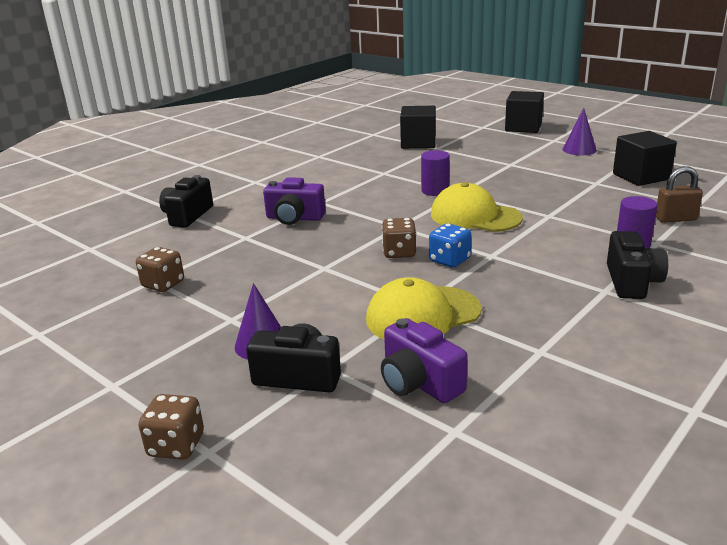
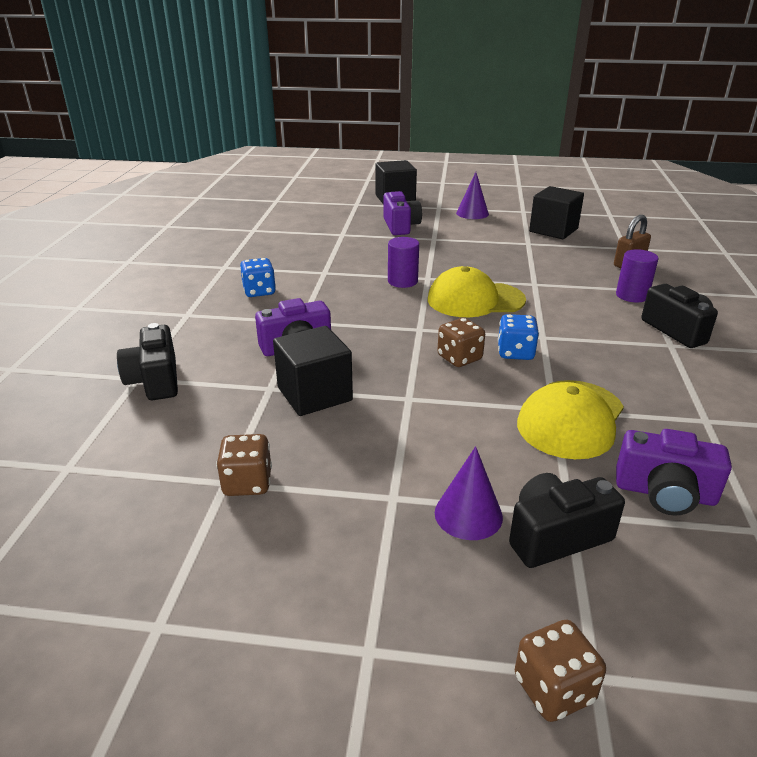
camera: 35 degrees left, 5 degrees up
black cube [400,106,436,149] -> black cube moved to [273,326,353,416]
none -> blue dice [240,258,276,297]
none -> purple camera [383,191,422,235]

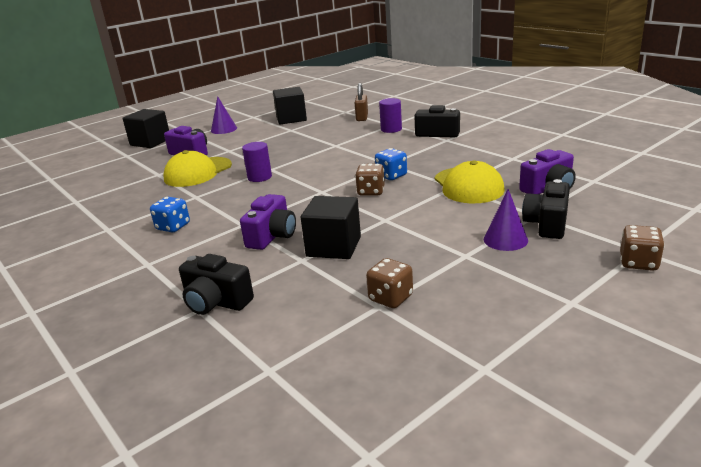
camera: 45 degrees left, 5 degrees down
yellow cap [428,266,526,317] -> yellow cap moved to [163,150,232,187]

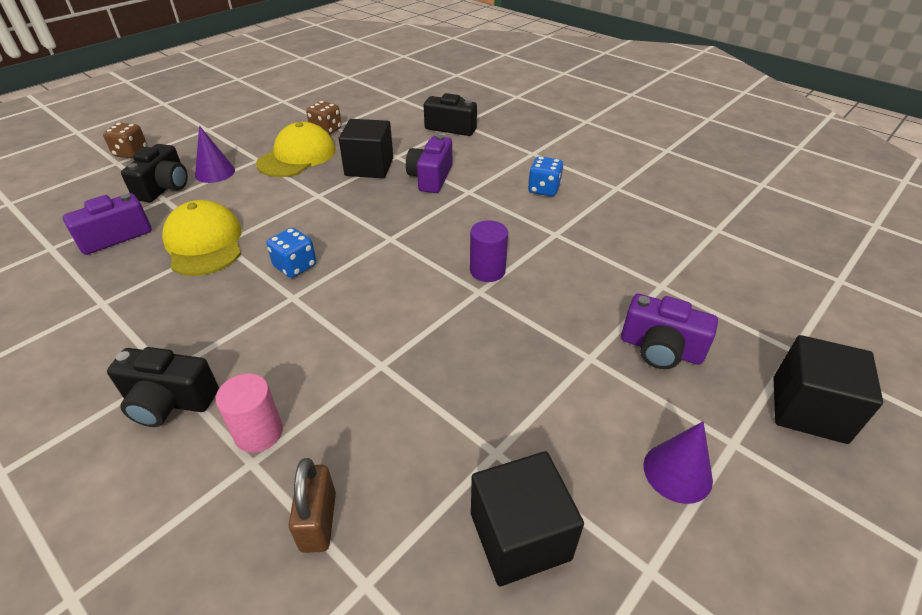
camera: 170 degrees right, 15 degrees up
yellow cap [163,150,232,187] -> yellow cap moved to [256,122,336,177]
brown dice [355,164,385,196] -> none
purple cylinder [379,98,402,133] -> pink cylinder [216,373,283,453]

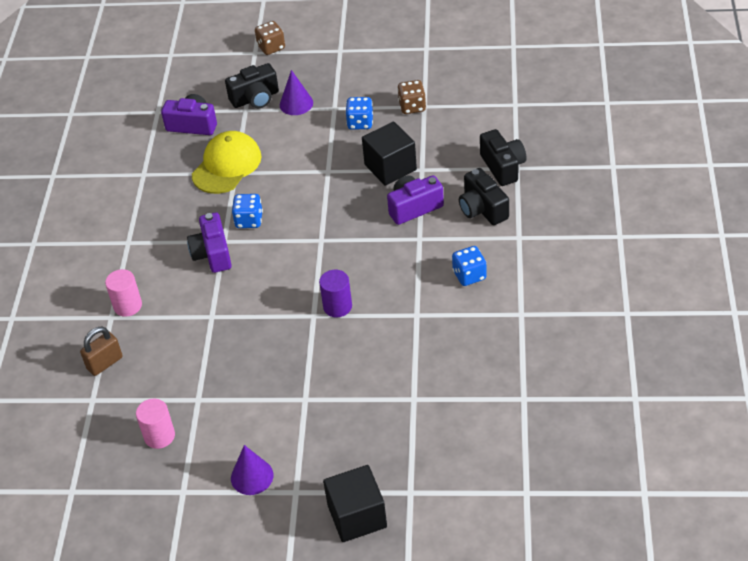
camera: 55 degrees right, 5 degrees up
black camera [107,347,219,427] -> black camera moved to [459,168,509,225]
yellow cap [256,122,336,177] -> blue dice [345,97,373,130]
black cube [471,451,584,586] -> pink cylinder [136,398,175,449]
purple camera [621,294,718,369] -> purple camera moved to [187,212,231,273]

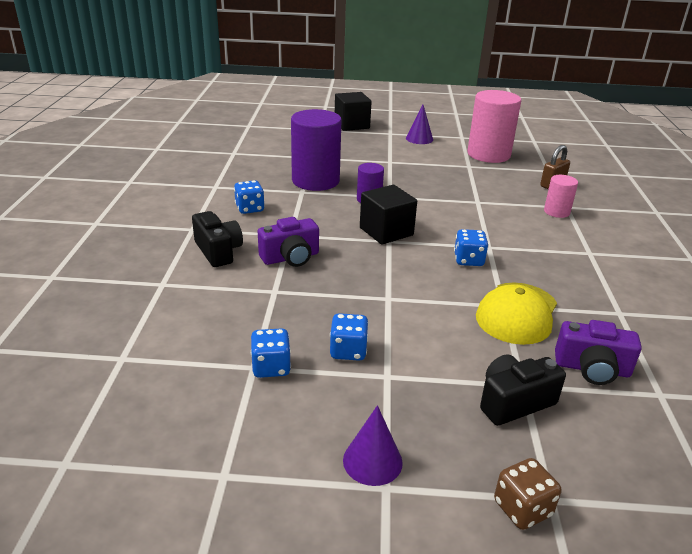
camera: 175 degrees right, 15 degrees down
pink cylinder [136,398,175,449] -> pink cylinder [468,90,521,163], size x1.99
purple camera [187,212,231,273] -> none
purple cone [280,70,313,115] -> purple cone moved to [343,405,403,486]
black cube [362,122,417,185] -> black cube moved to [360,185,417,245]
brown dice [397,80,426,114] -> blue dice [251,328,291,378]
black camera [480,129,526,186] -> none
none -> purple cylinder [291,109,342,191]

